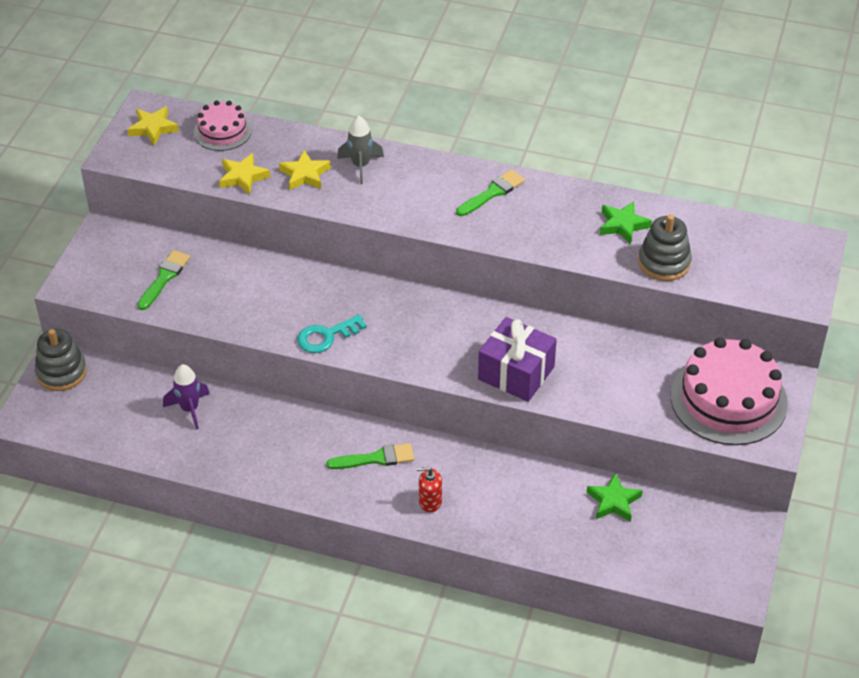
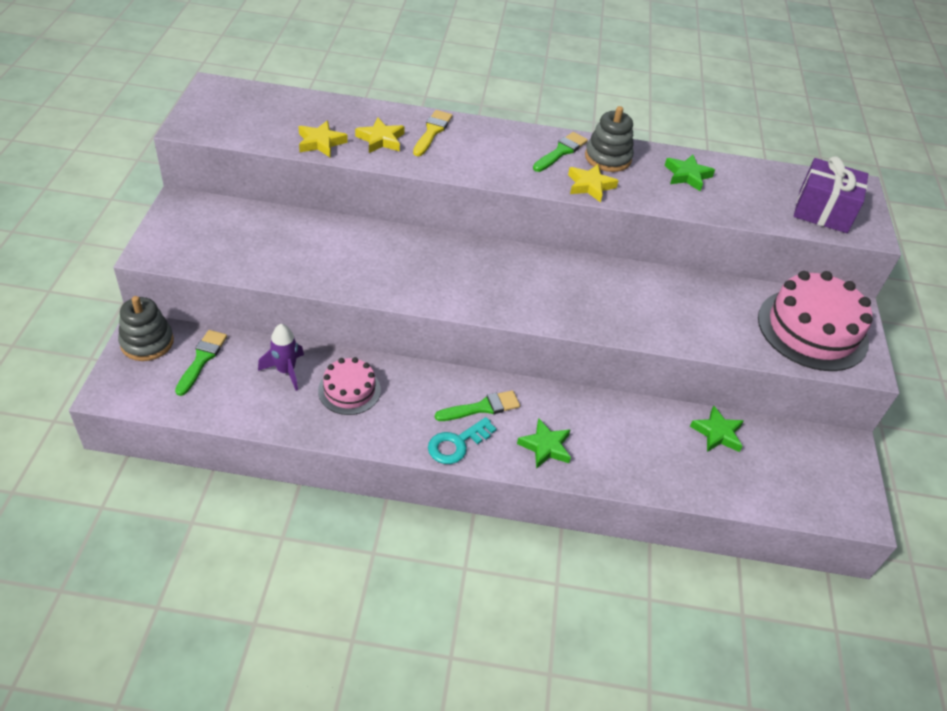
camera: 15 degrees left, 0 degrees up
yellow star [127,106,179,146] -> yellow star moved to [568,164,619,203]
green brush [137,250,190,310] -> green brush moved to [175,330,227,396]
pink cake [194,100,252,151] -> pink cake moved to [318,357,381,415]
turquoise key [297,314,367,353] -> turquoise key moved to [428,417,496,464]
grey rocket [337,116,384,184] -> yellow brush [413,110,453,156]
red soap dispenser [417,467,442,512] -> green star [517,419,571,469]
purple gift [478,317,557,402] -> purple gift moved to [794,156,868,233]
grey stacking toy [638,214,692,281] -> grey stacking toy moved to [585,106,634,172]

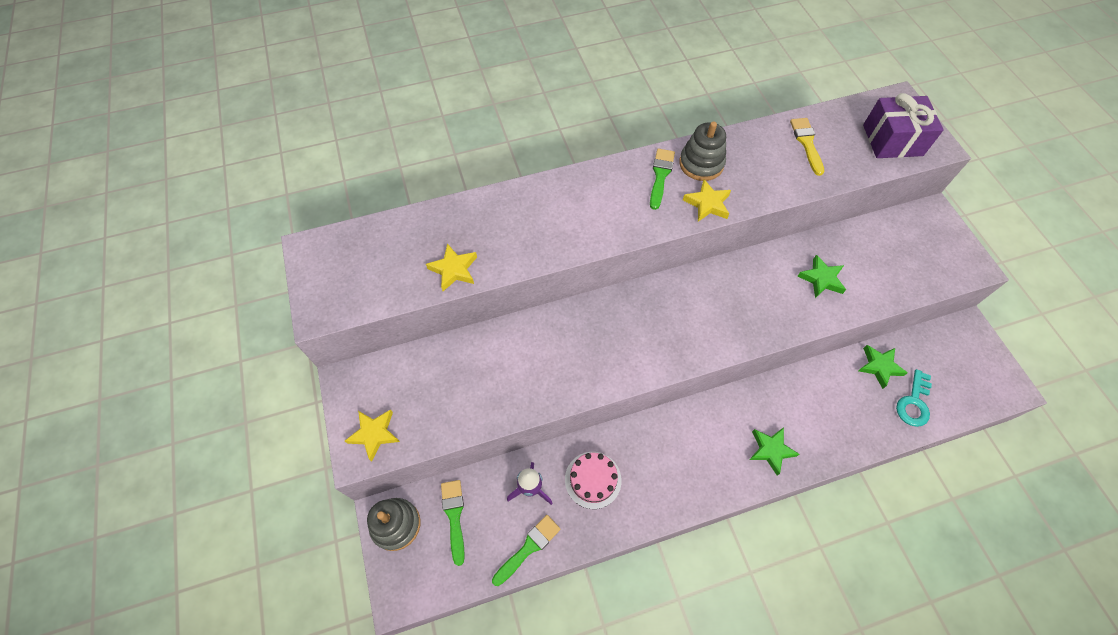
camera: 20 degrees left, 15 degrees up
yellow star [355,117,405,153] -> yellow star moved to [345,409,400,462]
yellow brush [413,110,453,156] -> yellow brush moved to [790,118,824,176]
turquoise key [428,417,496,464] -> turquoise key moved to [896,369,932,427]
green brush [435,390,520,421] -> green brush moved to [492,515,561,586]
green star [665,155,715,191] -> green star moved to [798,255,846,298]
pink cake [758,271,873,371] -> none

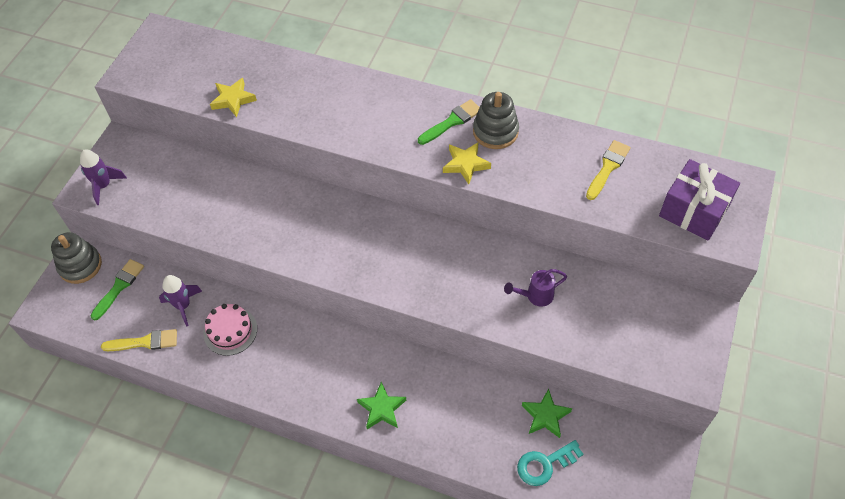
camera: 40 degrees right, 5 degrees down
yellow star [345,409,400,462] -> purple rocket [80,150,127,205]
green brush [492,515,561,586] -> yellow brush [101,329,177,351]
green star [798,255,846,298] -> purple watering can [504,269,567,306]

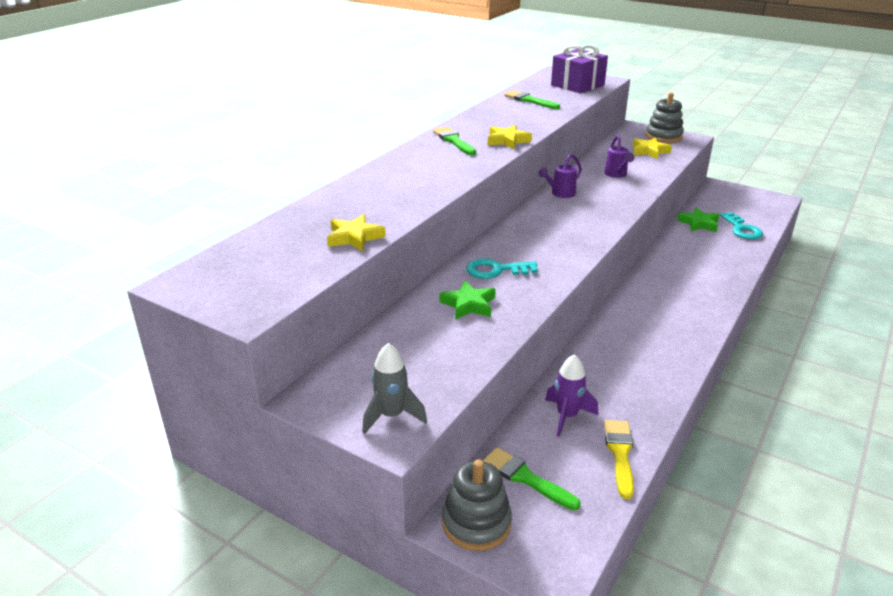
camera: 80 degrees left, 25 degrees down
purple rocket [80,150,127,205] -> grey rocket [362,343,427,435]
pink cake [203,304,257,356] -> none
green star [357,382,406,429] -> green star moved to [439,280,496,320]
grey stacking toy [473,92,519,149] -> grey stacking toy moved to [646,92,684,143]
yellow brush [586,140,631,200] -> green brush [504,90,560,109]
none -> turquoise key [466,258,538,279]
none -> purple watering can [538,154,582,198]
none -> yellow star [633,138,672,159]

